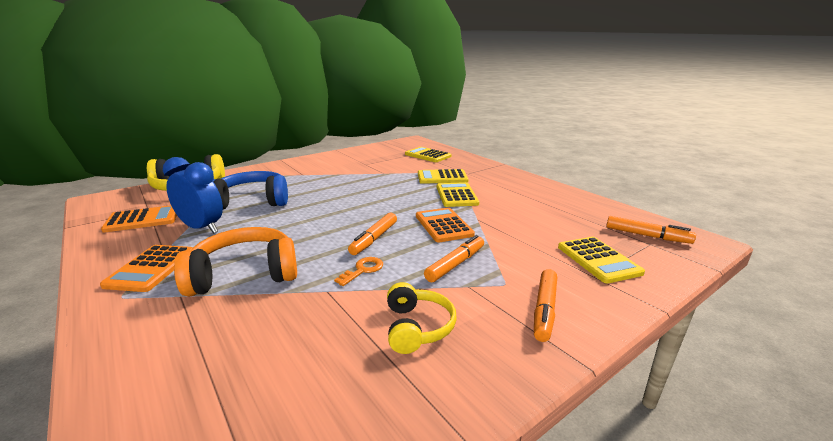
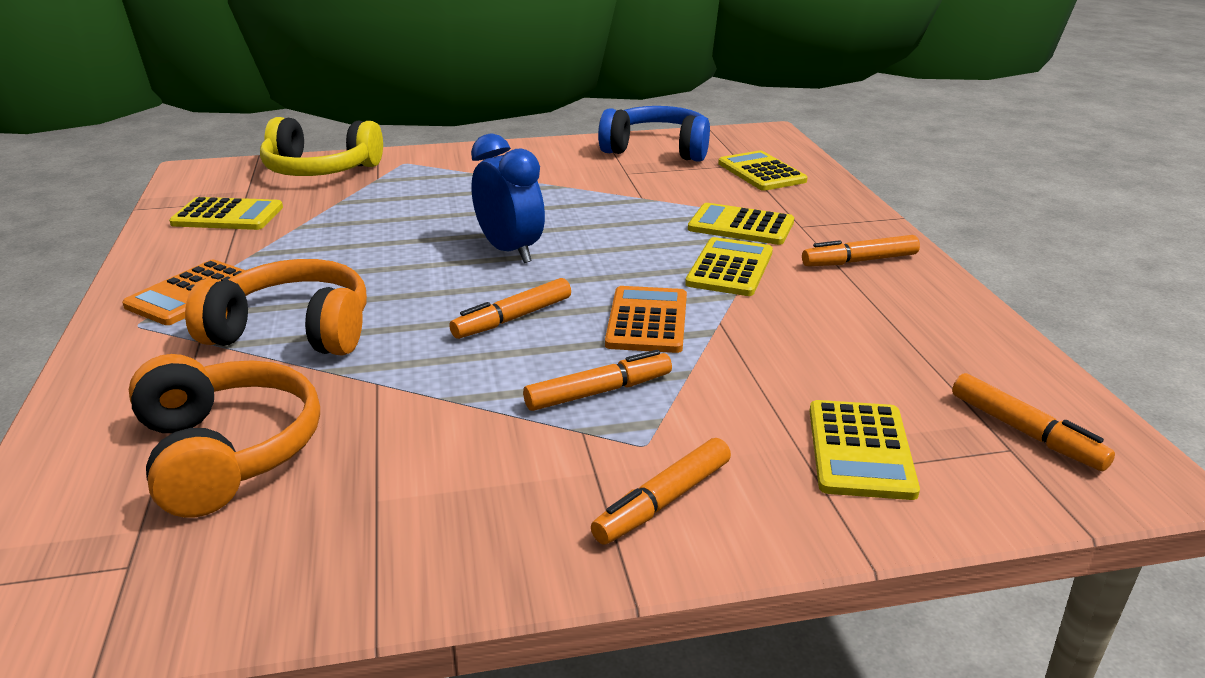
camera: 25 degrees right, 5 degrees up
orange calculator [101,205,177,232] -> yellow calculator [169,197,283,230]
blue clock [163,157,223,234] -> blue clock moved to [471,133,545,263]
blue headphones [213,171,288,209] -> blue headphones moved to [598,106,710,162]
orange key [334,257,383,286] -> none
yellow headphones [387,282,457,354] -> none
none -> orange headphones [129,354,320,517]
none -> orange marker [802,235,920,267]

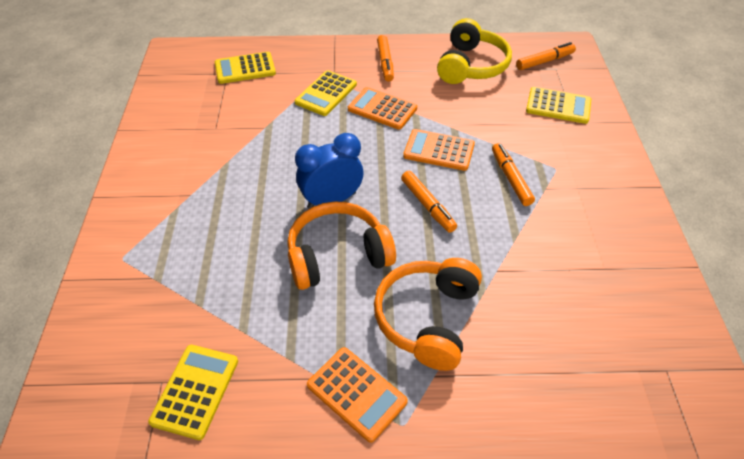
camera: 80 degrees left, 20 degrees up
orange headphones [129,354,320,517] -> orange headphones moved to [287,201,396,290]
yellow headphones [260,117,383,176] -> yellow headphones moved to [437,18,512,84]
orange marker [591,438,731,544] -> none
blue headphones [598,106,710,162] -> none
yellow calculator [685,237,773,296] -> orange calculator [348,87,417,130]

